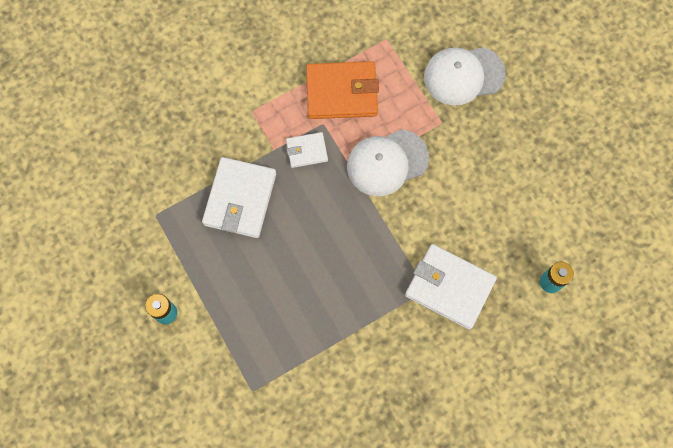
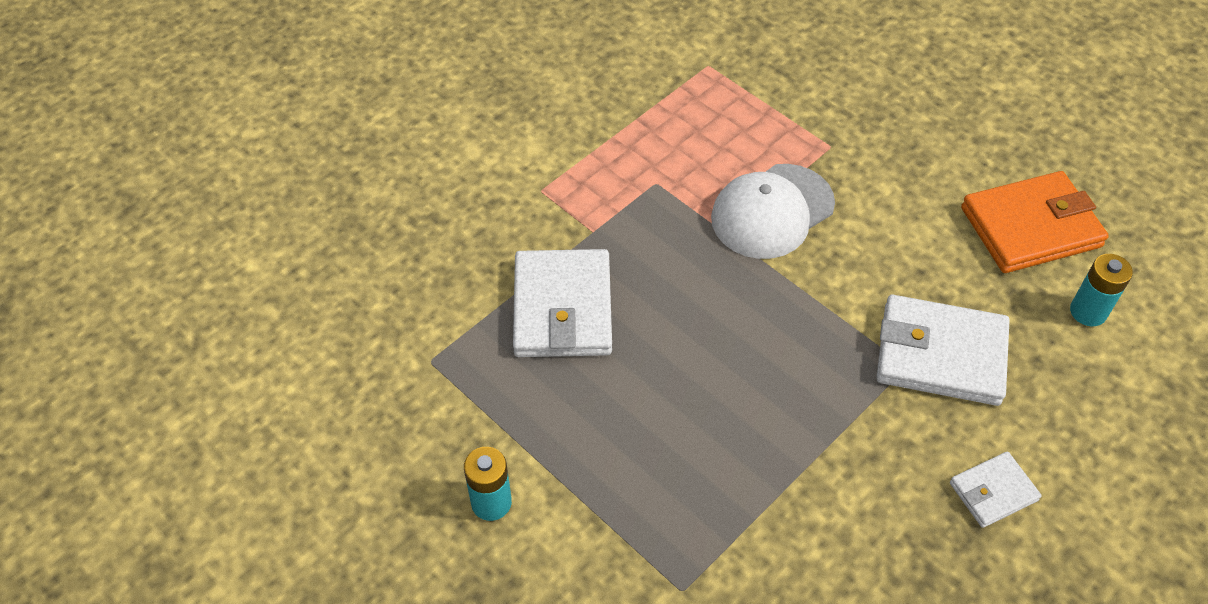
camera: 15 degrees left, 20 degrees down
white wallet [286,132,328,168] -> white wallet moved to [950,451,1042,528]
orange wallet [306,61,379,119] -> orange wallet moved to [961,171,1109,273]
white cap [424,47,506,106] -> none

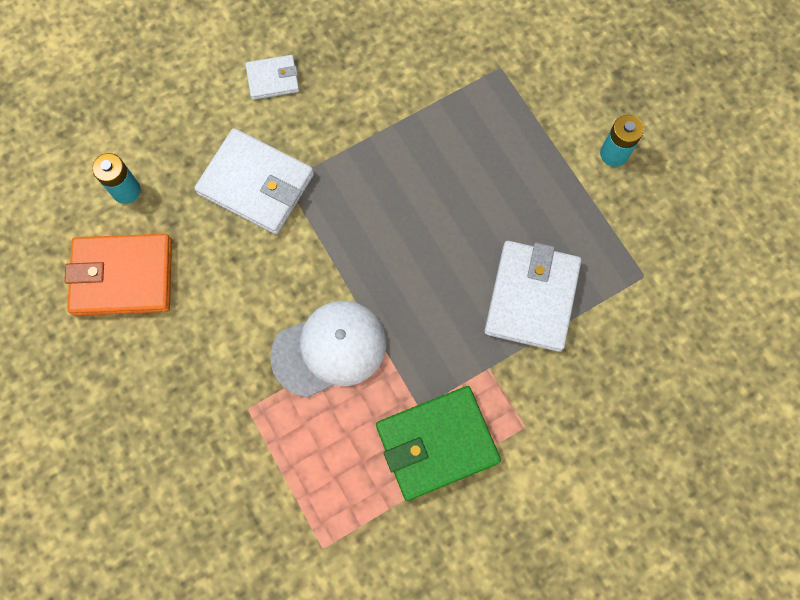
camera: 165 degrees left, 20 degrees up
none -> green wallet [376,386,501,501]

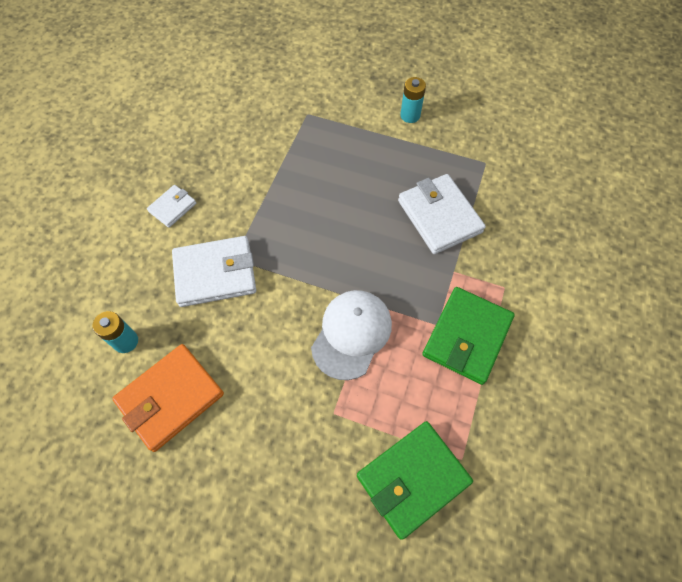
camera: 40 degrees left, 10 degrees down
none -> green wallet [357,421,473,540]

